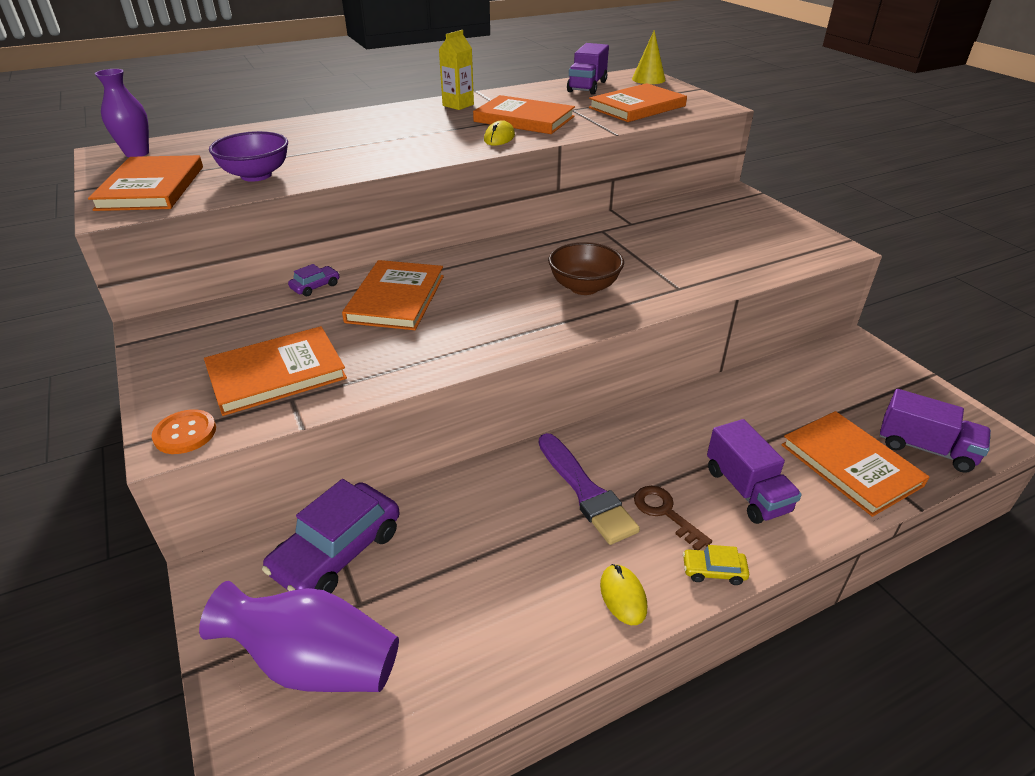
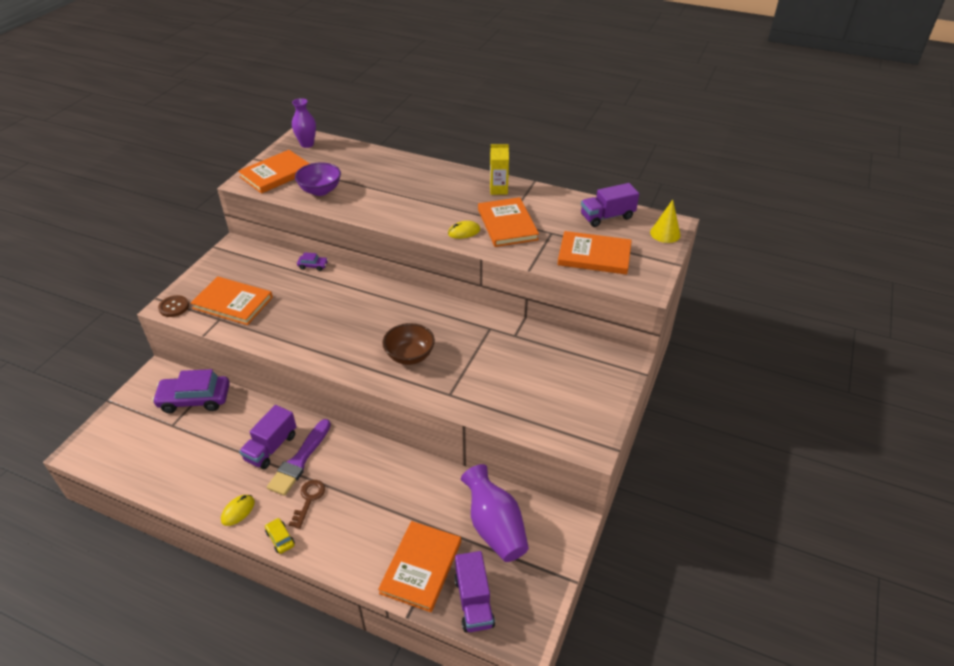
camera: 50 degrees right, 5 degrees up
orange button [152,409,216,454] -> brown button [158,295,189,317]
purple vase [199,581,399,692] -> purple vase moved to [461,464,529,562]
orange book [342,260,444,330] -> none
purple truck [707,419,802,524] -> purple truck moved to [239,405,296,469]

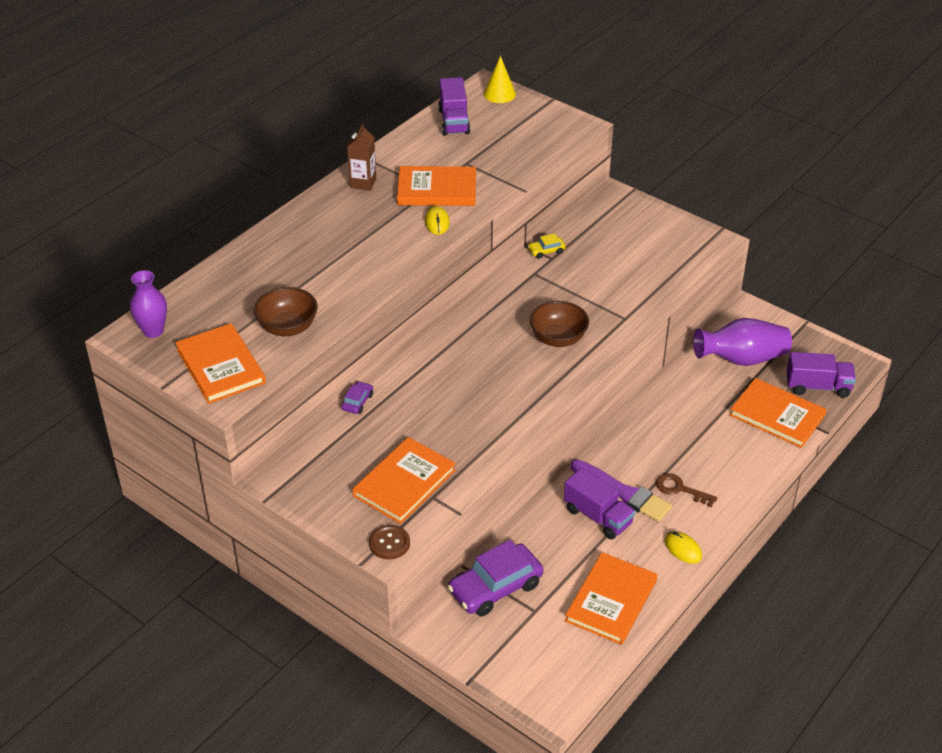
camera: 75 degrees left, 0 degrees up
purple car [152,369,230,413] -> purple car turned 45 degrees clockwise [448,540,544,616]
yellow car [265,518,295,554] -> yellow car moved to [528,233,566,259]
purple bowl [295,162,341,196] -> brown bowl [254,287,318,336]
yellow carton [490,144,509,195] -> brown carton [347,124,376,191]
orange book [557,231,632,275] -> orange book moved to [565,552,657,645]

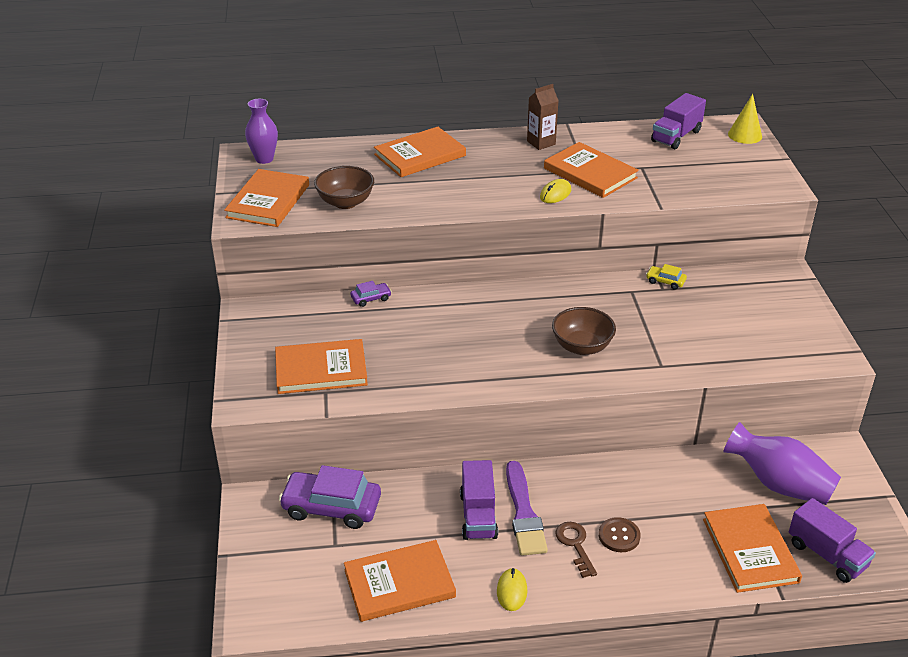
camera: 45 degrees right, 5 degrees down
brown button [369,525,410,560] -> brown button moved to [599,517,640,552]
none -> orange book [374,127,466,177]

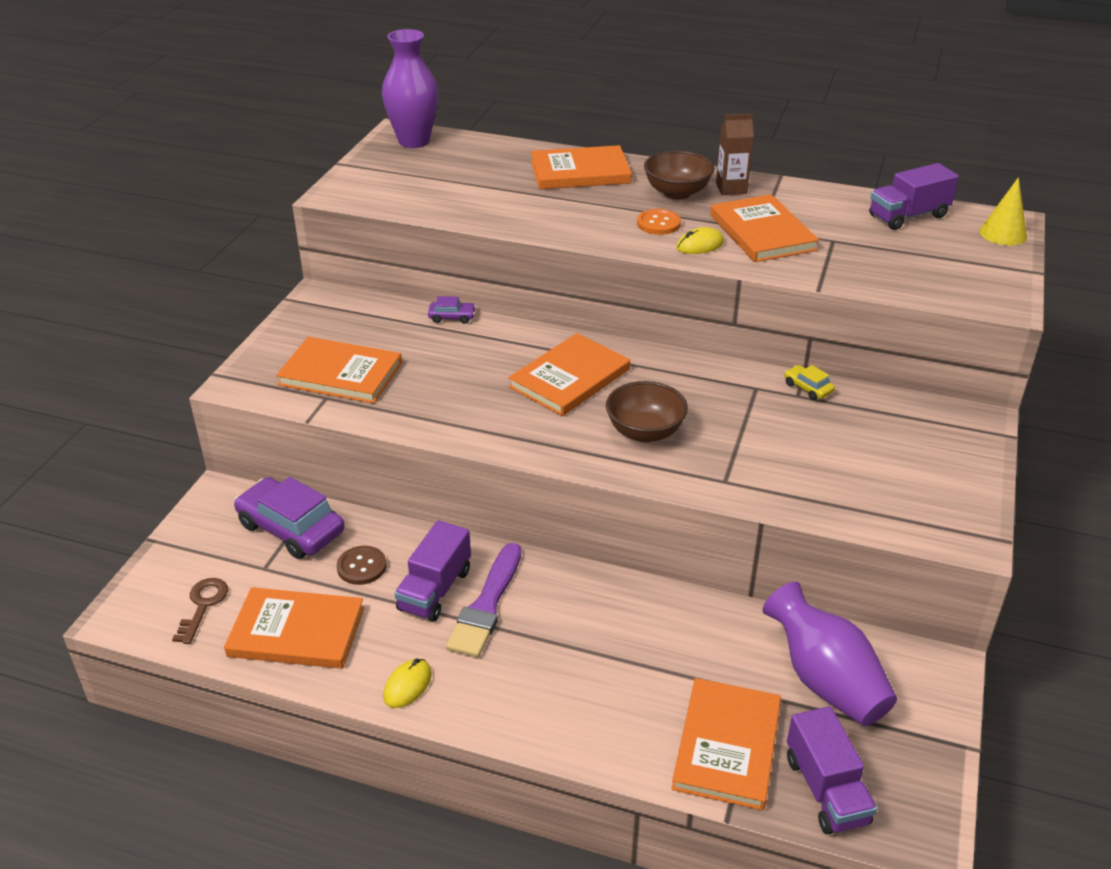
camera: 25 degrees right, 0 degrees up
orange book [224,169,309,227] -> orange book moved to [508,333,630,416]
purple vase [245,99,278,164] -> purple vase [382,29,439,148], size x1.51
brown bowl [314,166,374,209] -> brown bowl moved to [644,151,714,200]
brown key [555,522,597,578] -> brown key moved to [172,578,228,644]
brown button [599,517,640,552] -> brown button moved to [337,546,387,585]
none -> orange button [637,209,681,235]

